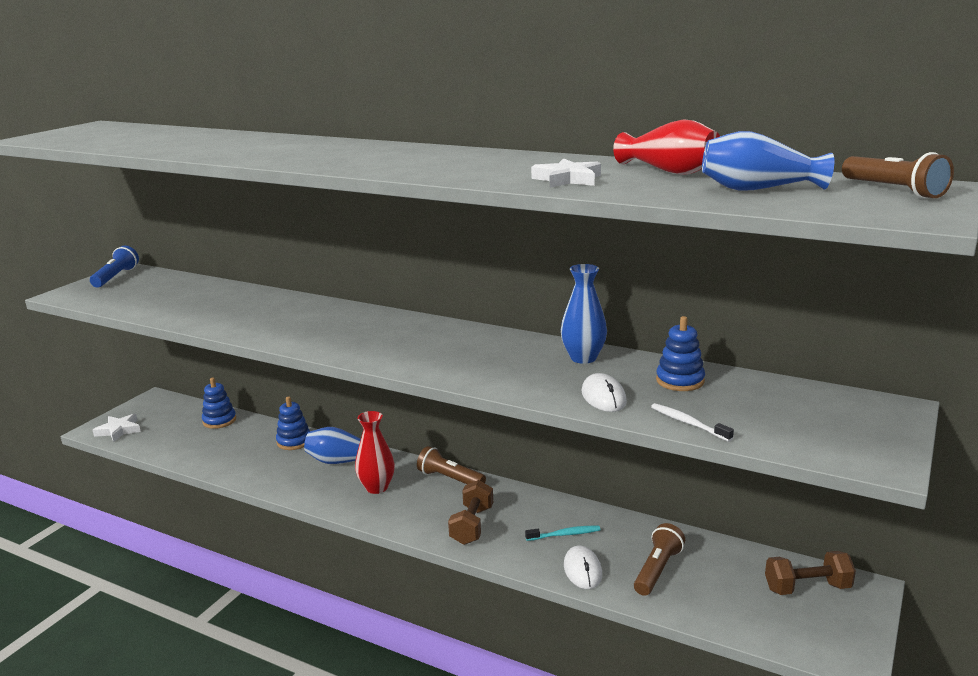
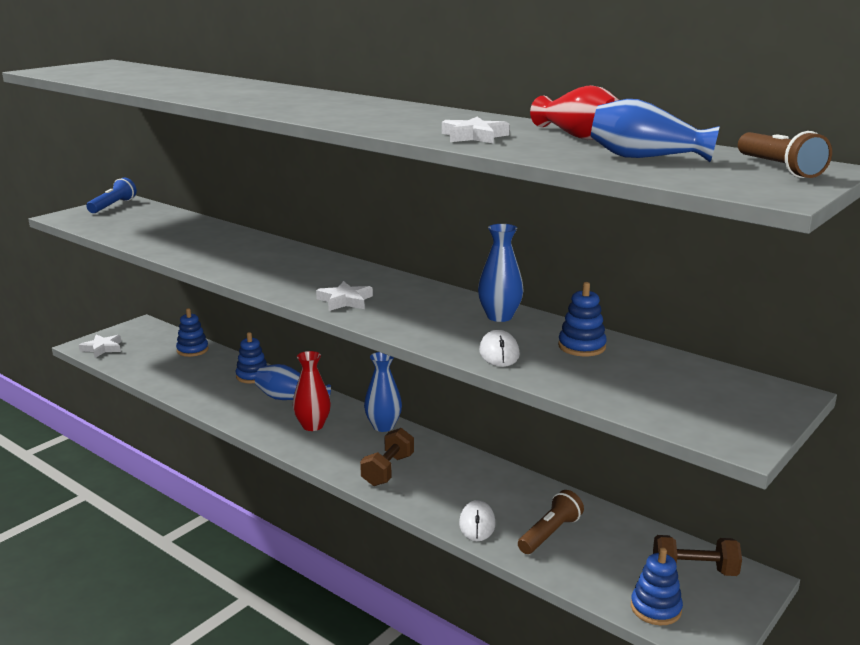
camera: 10 degrees right, 0 degrees up
brown flashlight [417,446,486,484] -> blue vase [364,352,402,432]
turquoise toothbrush [525,526,600,541] -> none
white toothbrush [651,403,734,442] -> none
none -> white star [316,281,373,311]
none -> blue stacking toy [631,547,683,625]

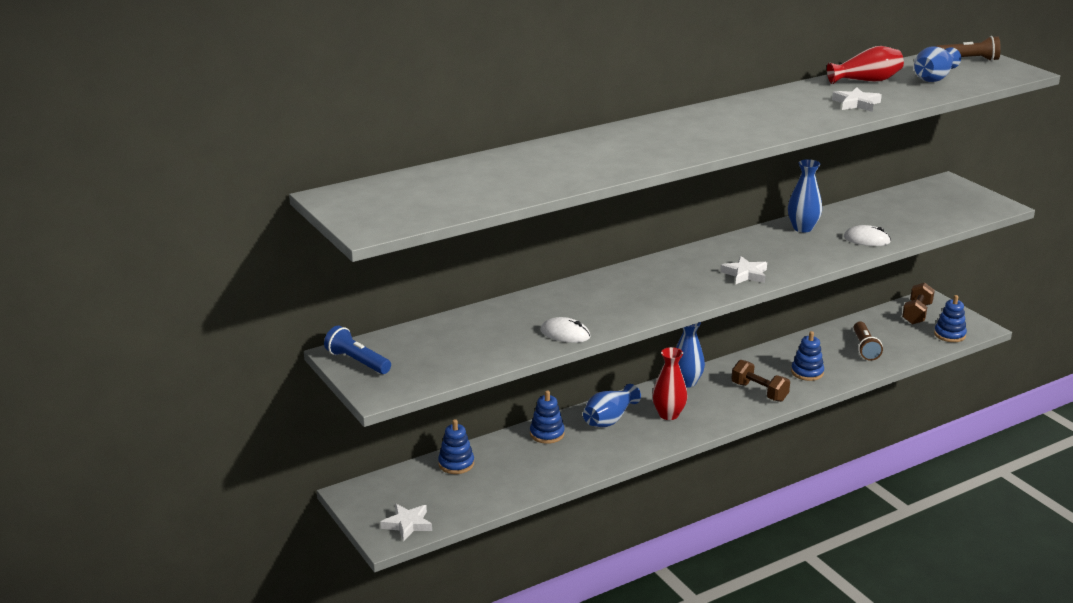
camera: 70 degrees left, 5 degrees up
white mouse [459,500,496,541] -> white mouse moved to [541,317,590,343]
brown flashlight [518,490,584,554] -> brown flashlight turned 150 degrees counterclockwise [854,322,883,361]
blue stacking toy [558,282,607,356] -> blue stacking toy moved to [791,331,824,381]

